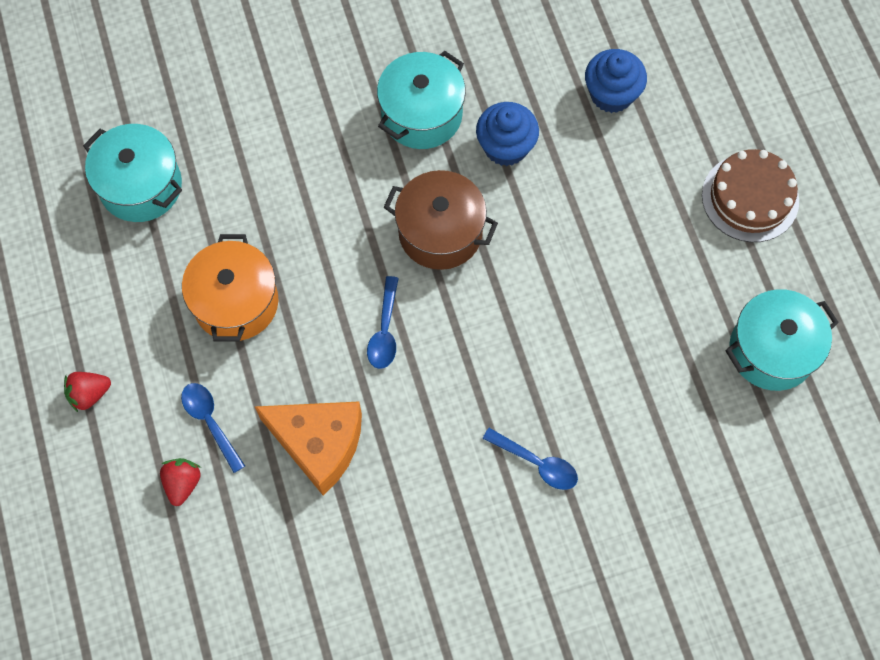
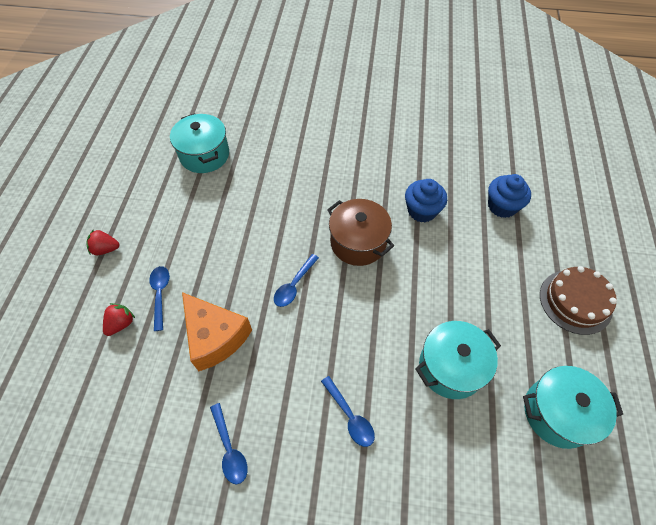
camera: 25 degrees right, 10 degrees down
orange pot [182,234,278,342] -> none
turquoise pot [377,51,466,149] -> turquoise pot moved to [415,321,501,399]
none -> blue spoon [210,403,248,484]

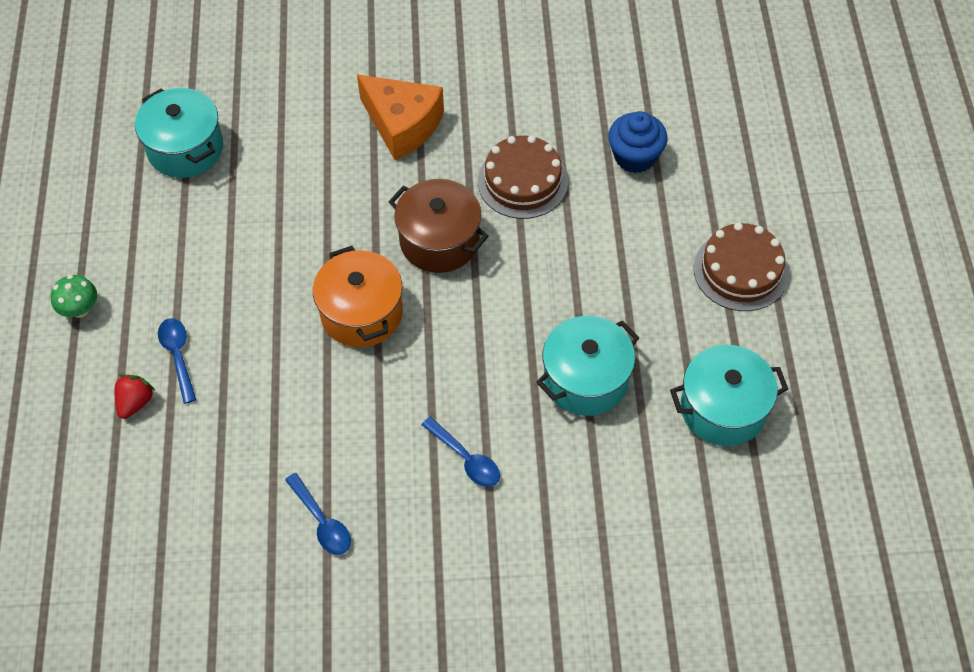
camera: 10 degrees left, 0 degrees up
red strawberry [86,229,120,256] -> green mushroom [51,275,97,318]
orange cheese [182,292,252,371] -> orange cheese moved to [357,74,444,160]
blue spoon [274,254,319,307] -> orange pot [313,246,403,347]
blue cupcake [405,179,447,222] -> brown cake [478,135,568,219]

